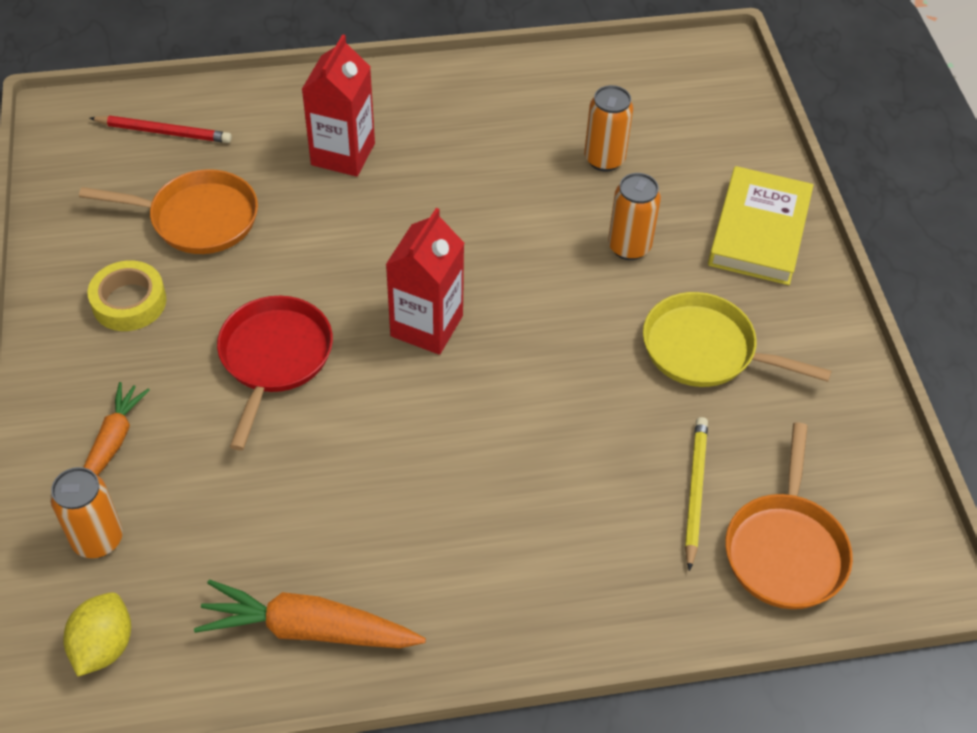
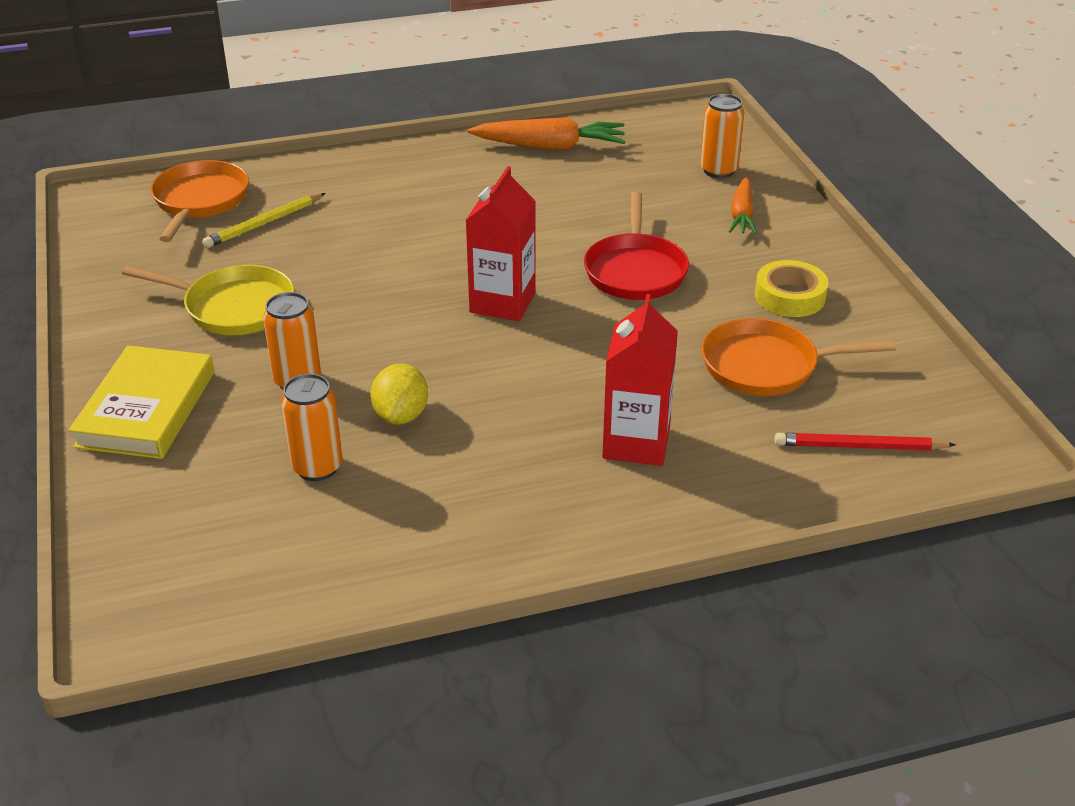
camera: 175 degrees right, 15 degrees down
yellow lemon [63,592,131,677] -> yellow lemon moved to [370,363,428,425]
yellow pencil [685,417,708,571] -> yellow pencil turned 45 degrees clockwise [202,193,325,248]

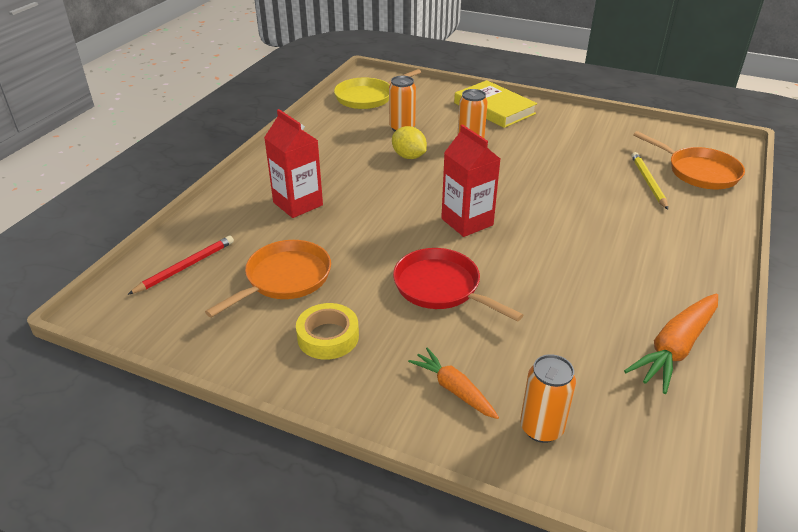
camera: 130 degrees right, 0 degrees up
yellow pan [122,265,295,335] -> yellow pan moved to [334,69,421,109]

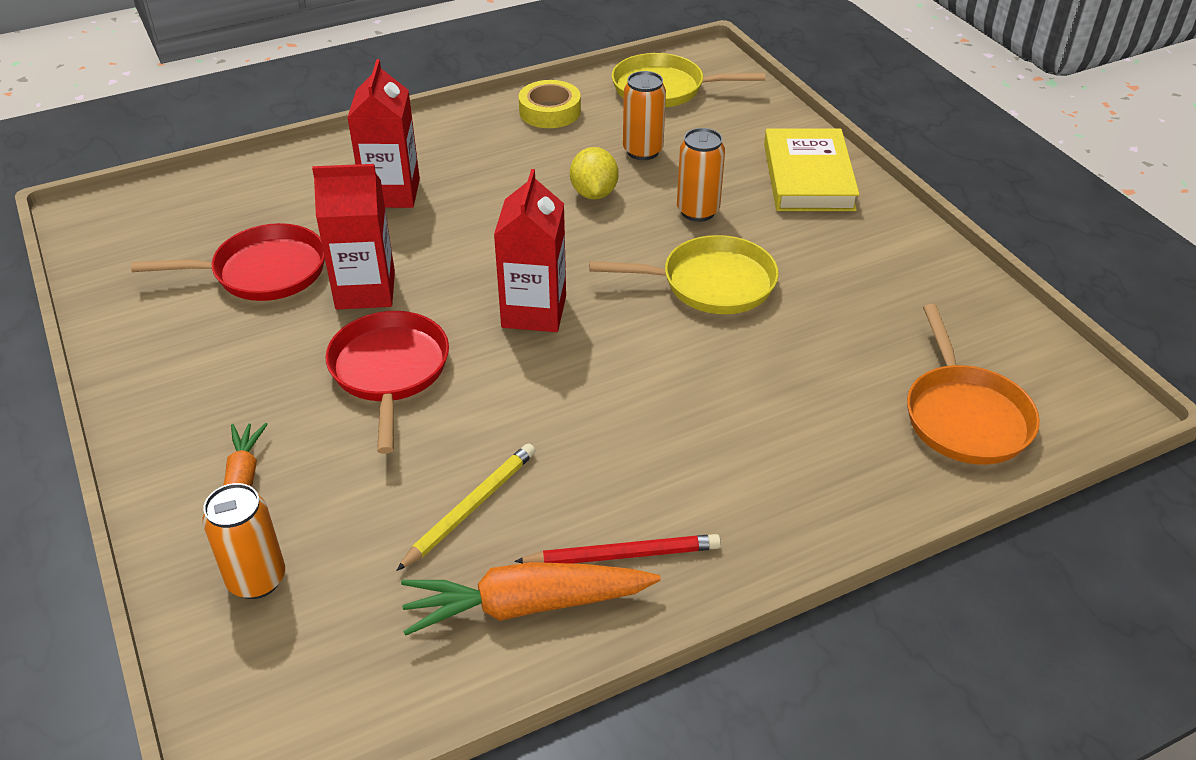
camera: 40 degrees right, 5 degrees up
red pencil [127,236,234,295] -> red pencil moved to [514,534,721,564]
orange pan [205,240,331,318] -> red pan [131,223,325,301]
yellow tape [296,303,359,360] -> yellow tape moved to [519,80,581,128]
yellow pencil [631,152,668,210] -> yellow pencil moved to [396,443,535,571]
none -> red carton [312,164,395,309]
none -> yellow pan [589,235,779,314]

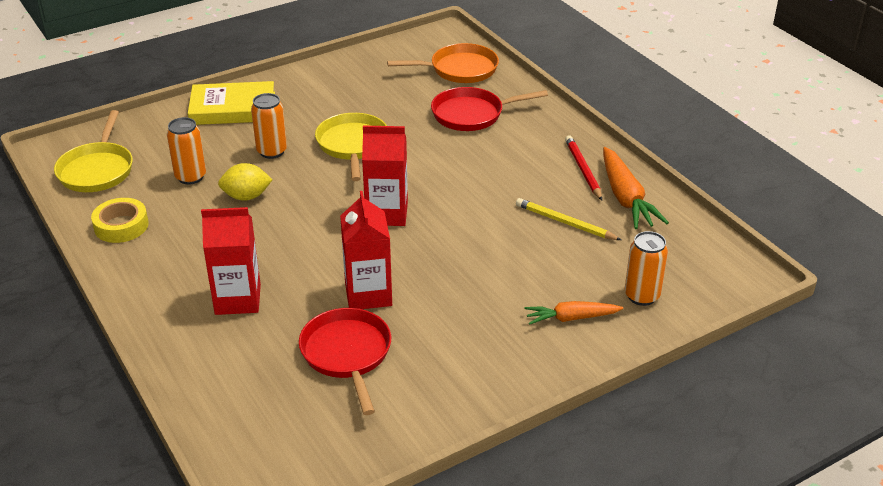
camera: 95 degrees left, 5 degrees down
red pan [325,311,449,454] -> red pan moved to [431,87,548,131]

